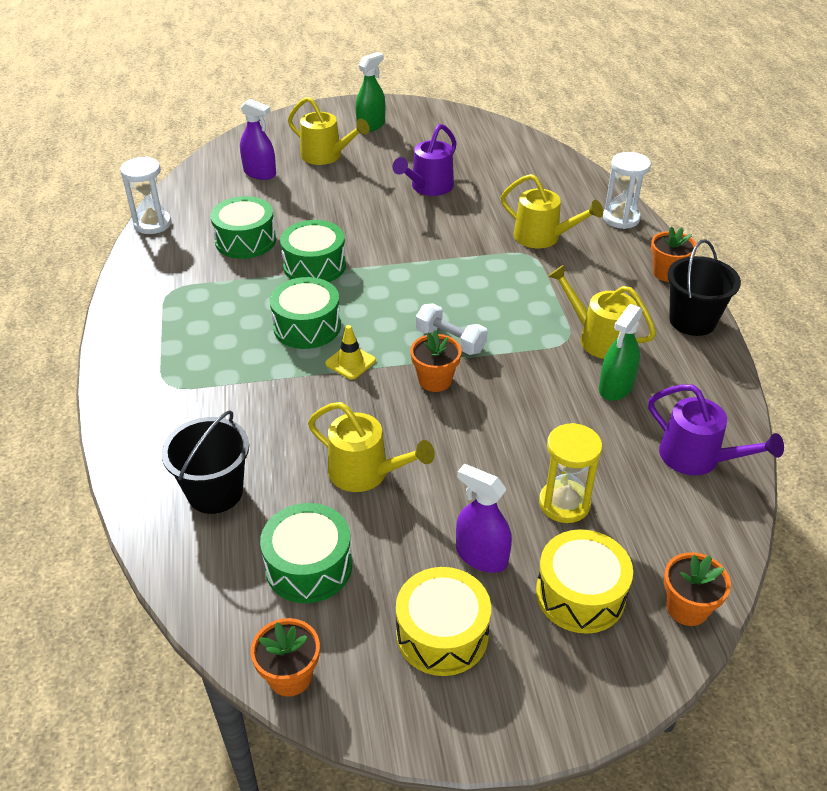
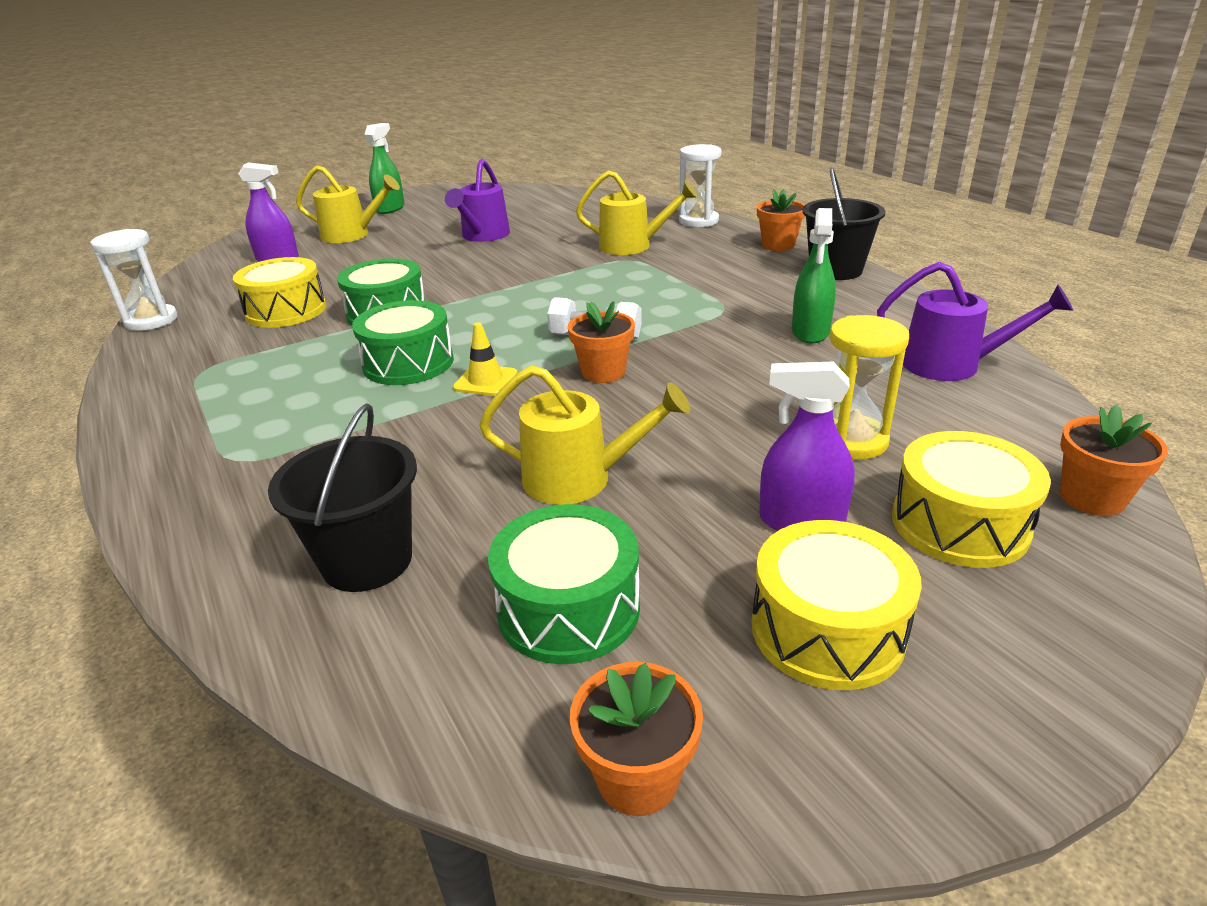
camera: 20 degrees left, 10 degrees down
green drum [210,196,276,259] -> yellow drum [233,257,326,328]
yellow watering can [548,265,656,359] -> none

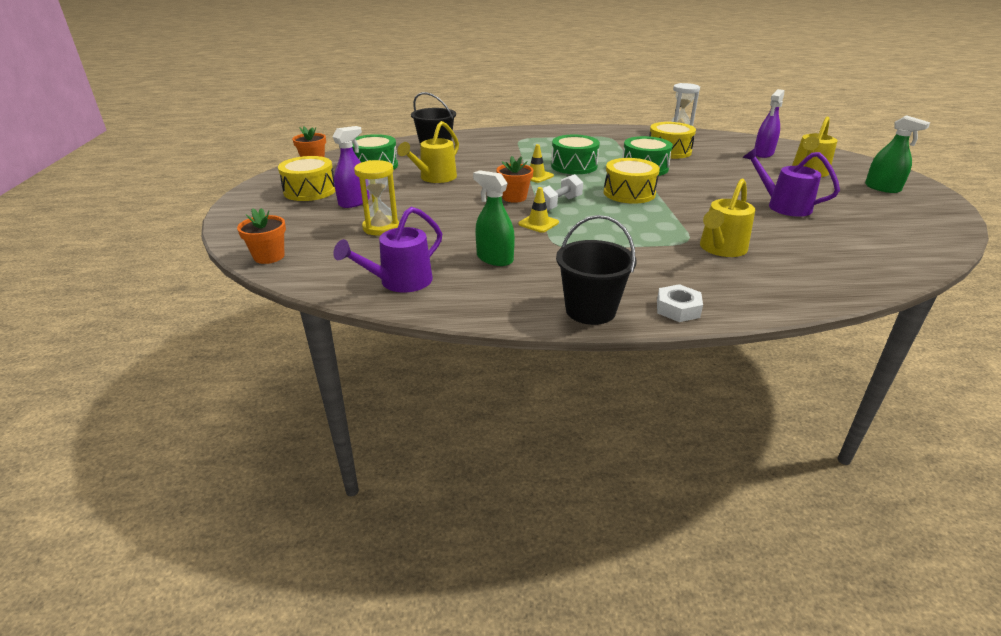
camera: 115 degrees right, 0 degrees up
white hourglass [679,144,722,227] -> none
orange flower pot [757,189,805,251] -> white nut [657,284,703,322]
yellow drum [892,431,1051,568] -> yellow drum moved to [604,158,660,204]
none -> yellow traffic cone [518,187,559,233]

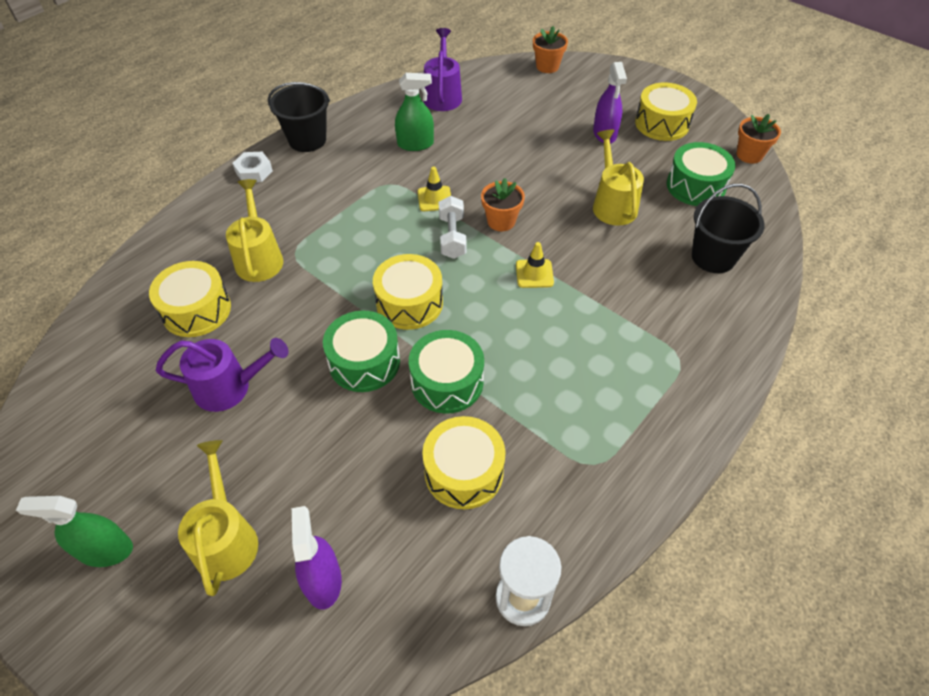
camera: 135 degrees right, 20 degrees up
yellow hourglass [354,160,399,235] -> none
green drum [551,135,600,174] -> green drum moved to [323,311,400,392]
none -> yellow drum [149,261,231,337]

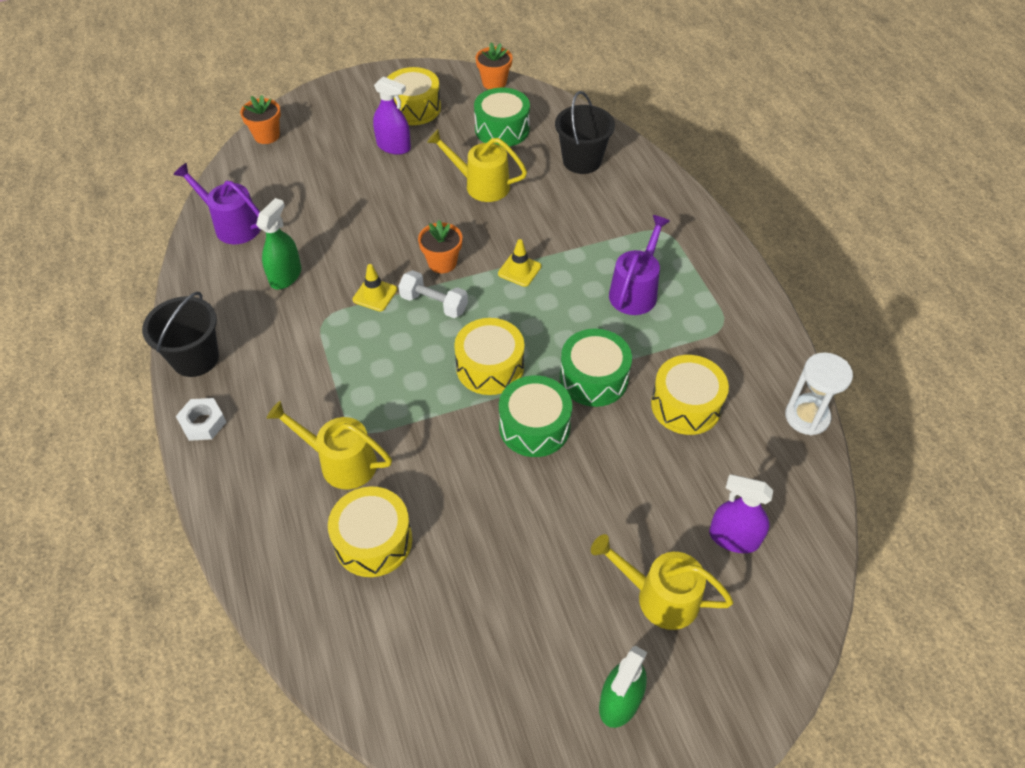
camera: 60 degrees left, 0 degrees up
purple watering can [156,338,289,412] -> purple watering can moved to [609,215,670,315]

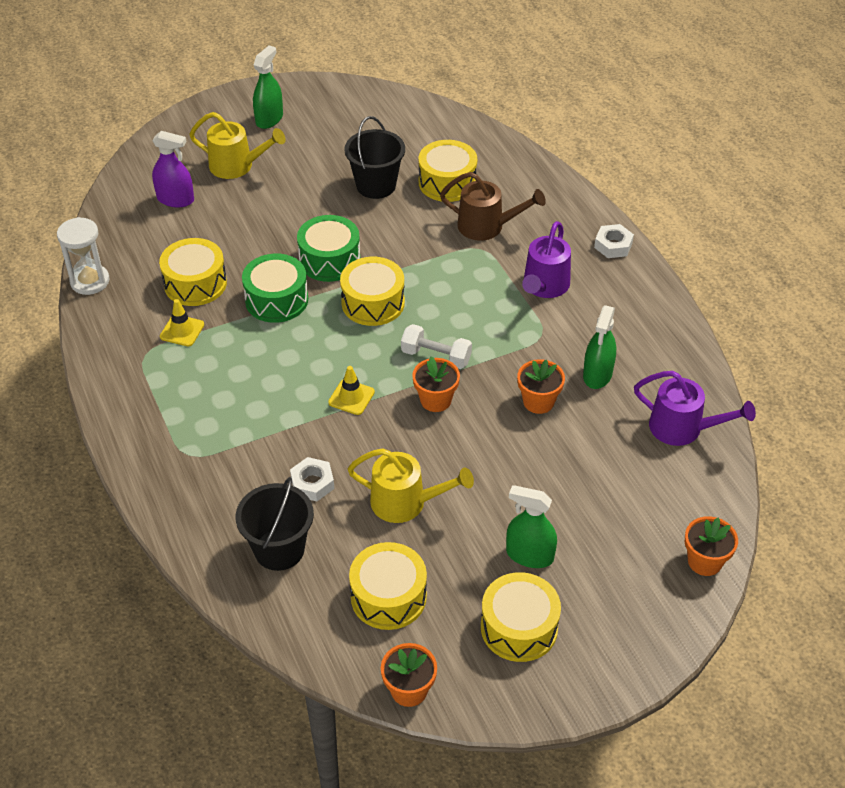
camera: 175 degrees right, 5 degrees down
black bucket [142,292,219,377] -> black bucket moved to [344,116,405,199]
yellow watering can [267,401,392,489] -> brown watering can [440,172,546,241]
yellow traffic cone [353,264,397,311] -> yellow traffic cone moved to [160,299,204,347]
purple spray bottle [373,76,411,155] -> green spray bottle [506,485,557,568]
green drum [474,88,530,147] -> yellow drum [349,542,427,630]
purple watering can [609,215,670,315] -> purple watering can moved to [522,221,571,298]
none -> white nut [290,457,334,502]
none -> orange flower pot [517,359,565,414]

